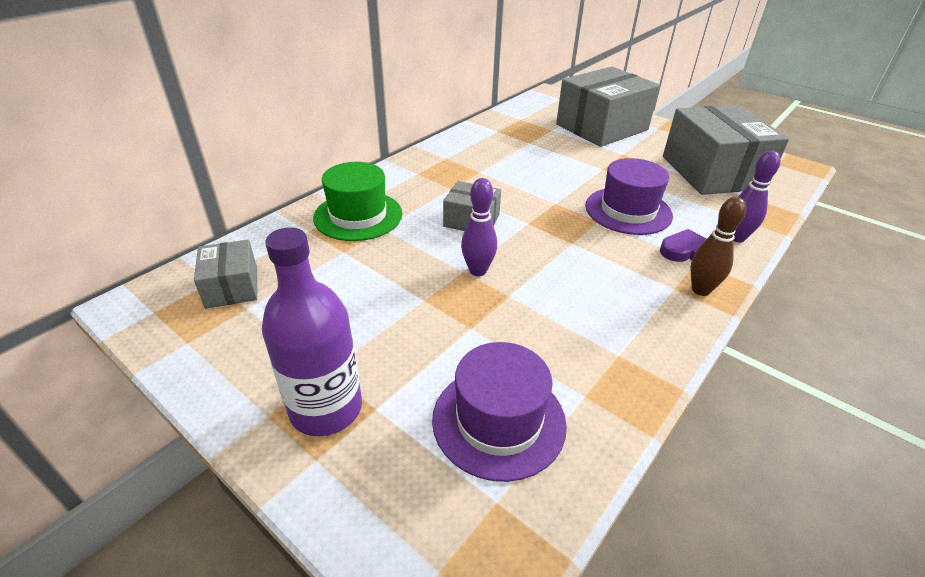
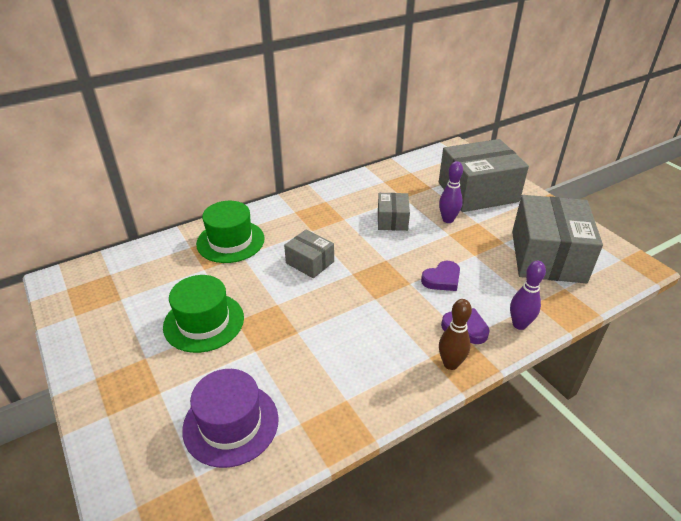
camera: 20 degrees right, 0 degrees up
grey box [194,240,257,309] -> grey box moved to [378,193,410,231]
purple bottle [262,227,362,436] -> none
purple bowling pin [461,178,497,276] -> purple bowling pin moved to [439,161,463,223]
purple hat [585,158,673,235] -> purple heart [421,261,460,291]
none -> green hat [163,275,244,353]

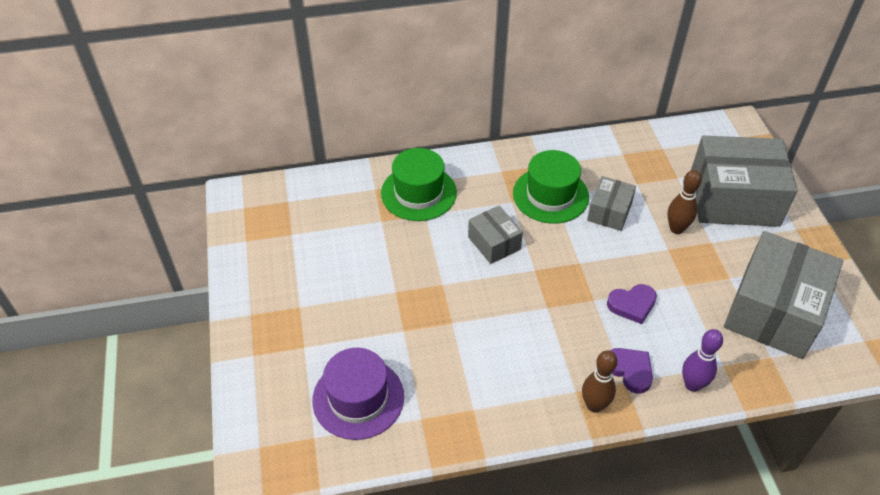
camera: 20 degrees right, 10 degrees up
green hat [163,275,244,353] -> green hat moved to [513,150,589,224]
purple bowling pin [439,161,463,223] -> brown bowling pin [667,170,702,234]

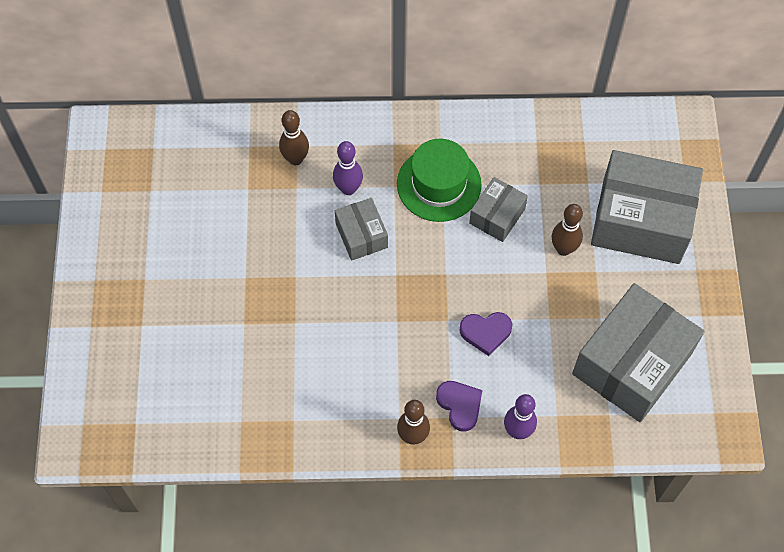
camera: 10 degrees right, 15 degrees up
purple hat [312,348,404,440] -> none
green hat [381,148,457,221] -> brown bowling pin [279,110,309,165]
none -> purple bowling pin [333,141,363,195]

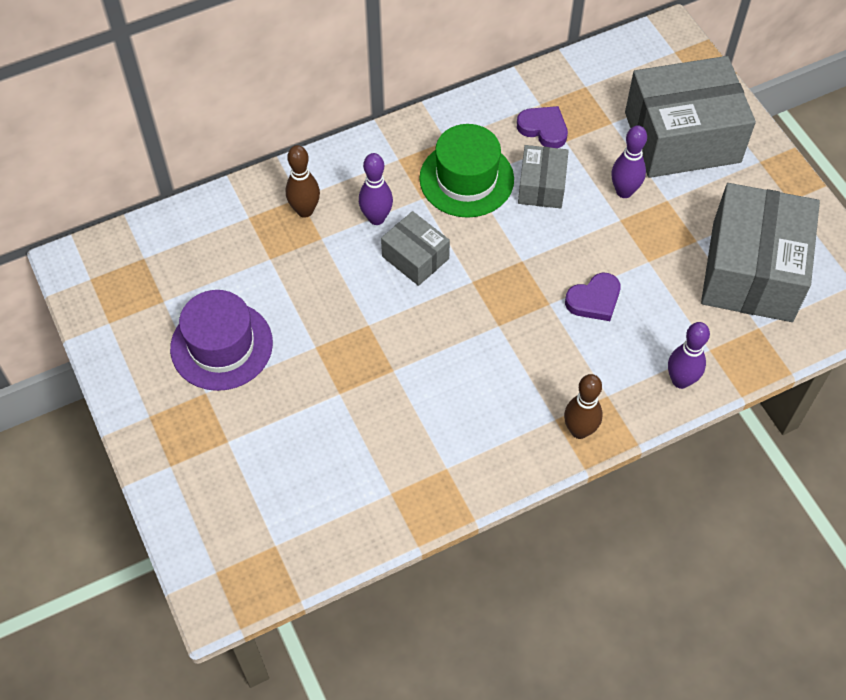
camera: 25 degrees left, 5 degrees down
purple heart [436,381,482,432] -> purple heart moved to [517,106,568,148]
brown bowling pin [552,204,583,256] -> purple bowling pin [611,125,647,198]
none -> purple hat [170,290,273,391]

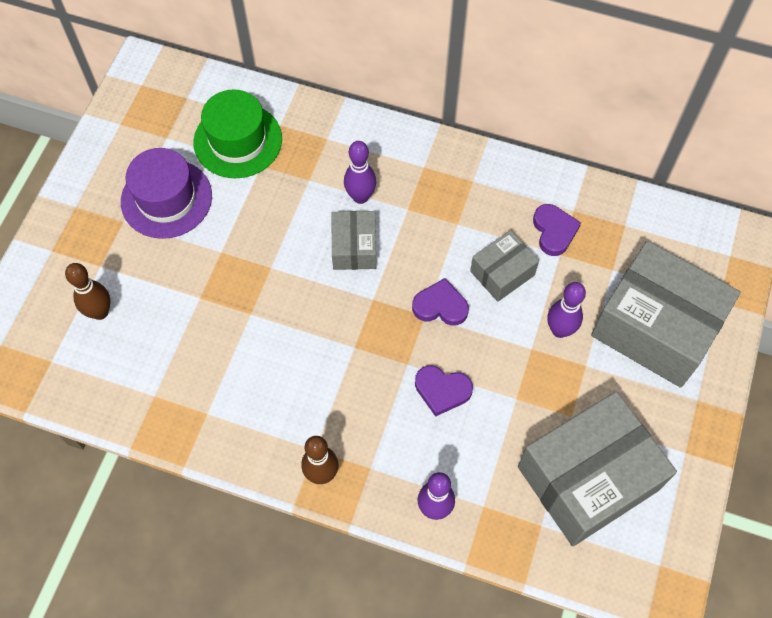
camera: 45 degrees right, 5 degrees up
brown bowling pin [286,145,320,218] -> brown bowling pin moved to [65,263,111,320]
green hat [419,124,514,218] -> green hat moved to [193,89,282,178]
none -> purple heart [412,278,469,326]

